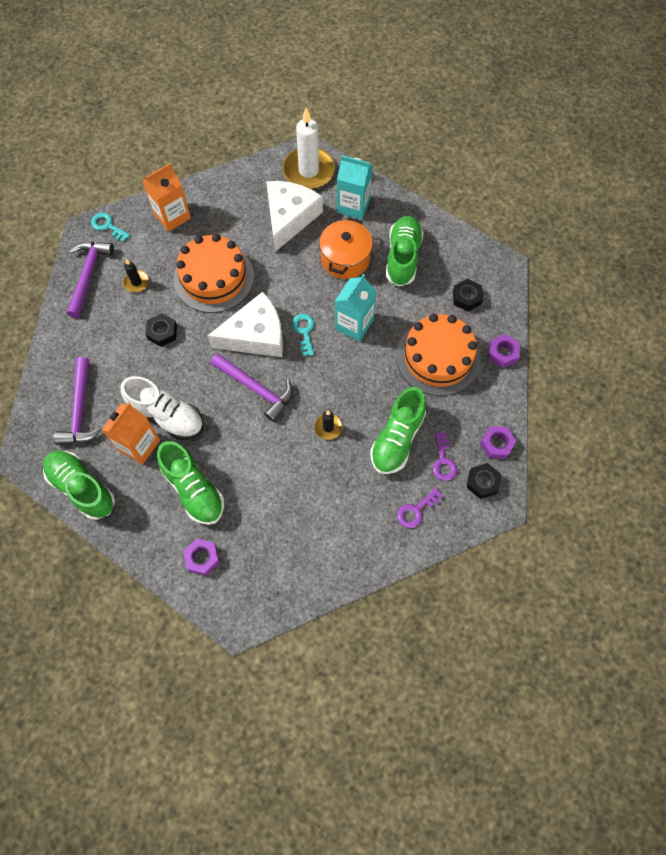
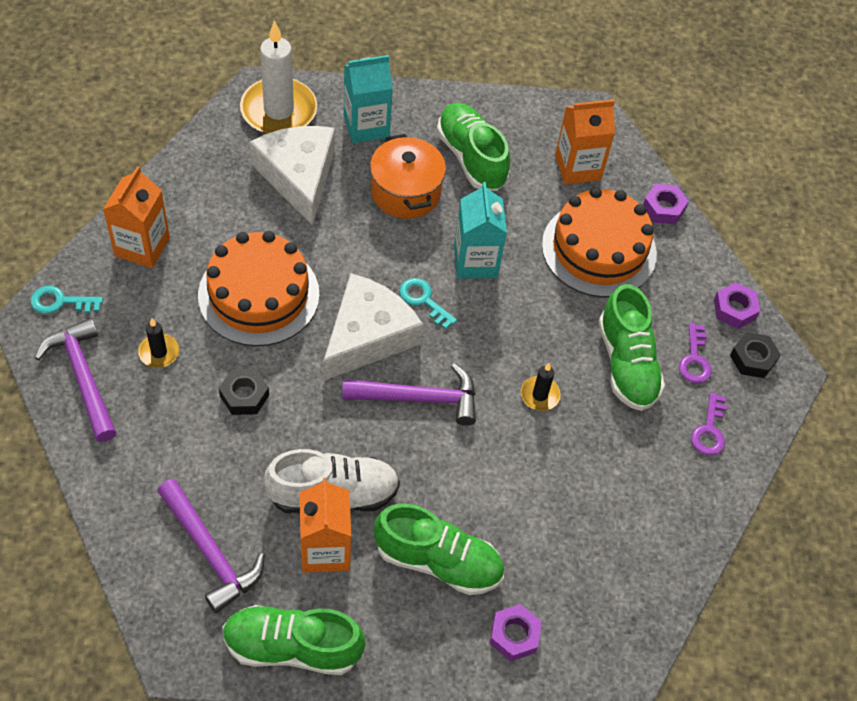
camera: 40 degrees left, 10 degrees down
purple key [433,433,457,481] -> purple key turned 45 degrees clockwise [679,323,712,383]
black nut [453,279,483,312] -> orange carton [555,100,615,184]

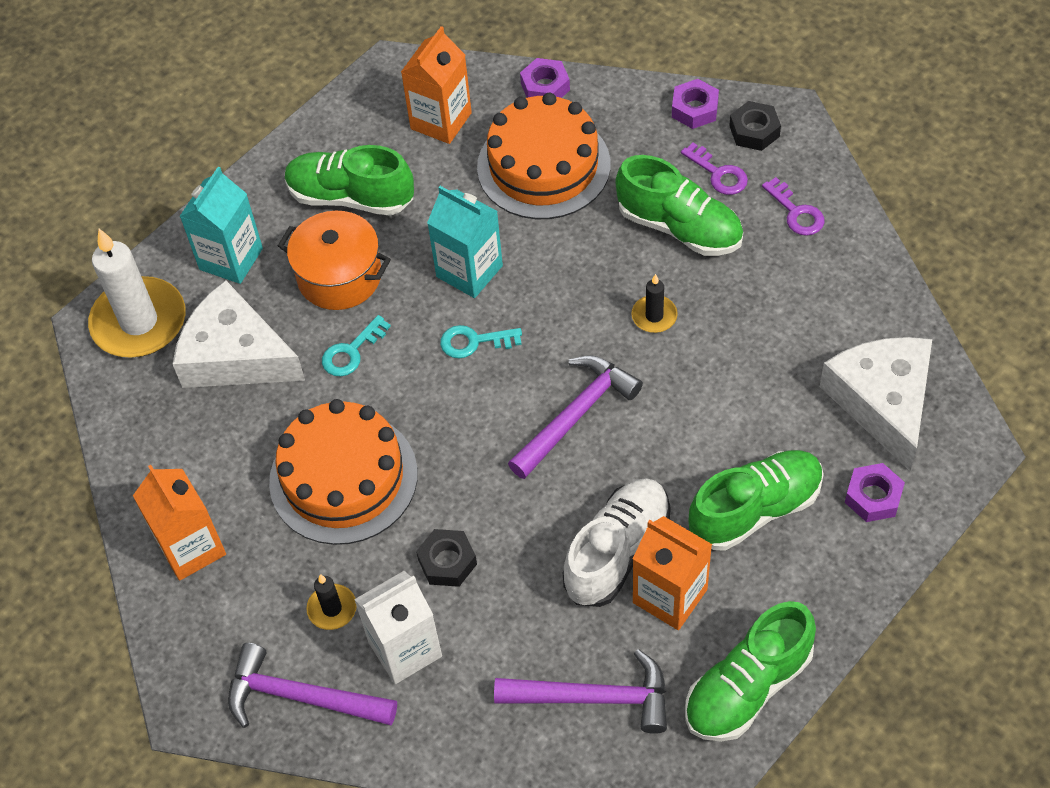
camera: 40 degrees left, 0 degrees up
turquoise key [30,286,103,314] -> turquoise key moved to [322,315,391,376]
white cheese [323,273,423,380] -> white cheese moved to [820,337,932,471]
none -> white carton [354,571,442,684]

